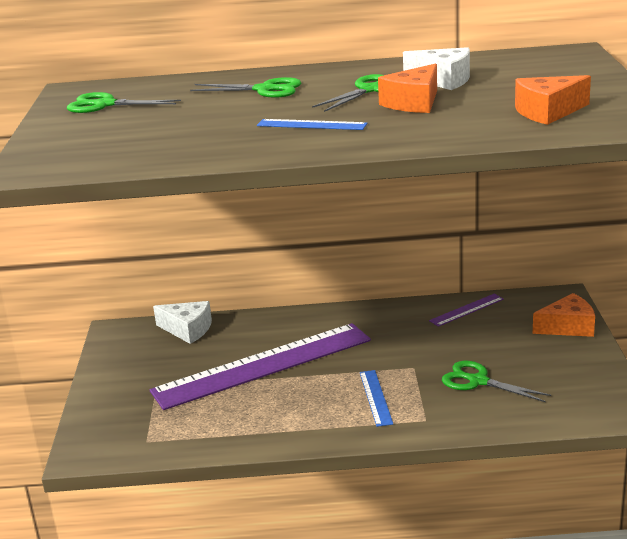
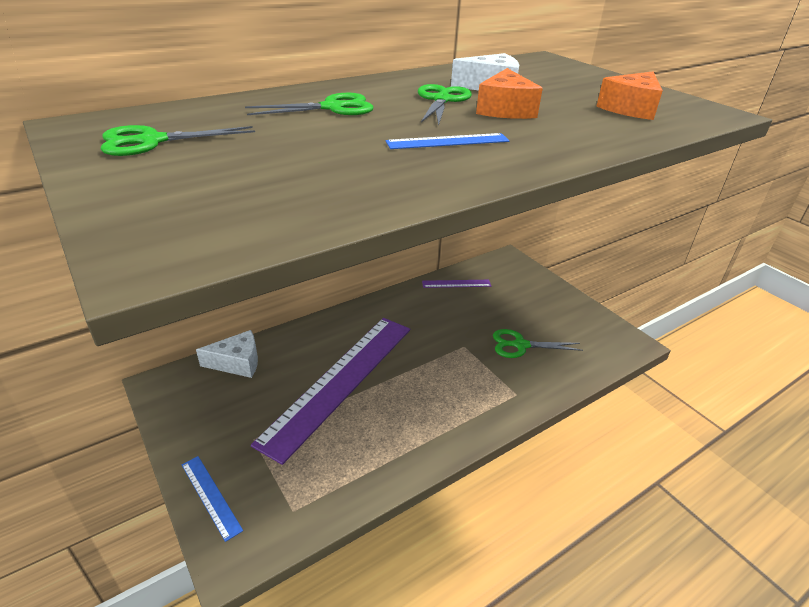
camera: 35 degrees left, 10 degrees up
blue ruler [360,370,393,427] -> blue ruler moved to [182,456,243,542]
purple ruler [429,294,504,327] -> purple ruler turned 60 degrees clockwise [422,280,491,288]
orange cheese [533,293,595,337] -> none

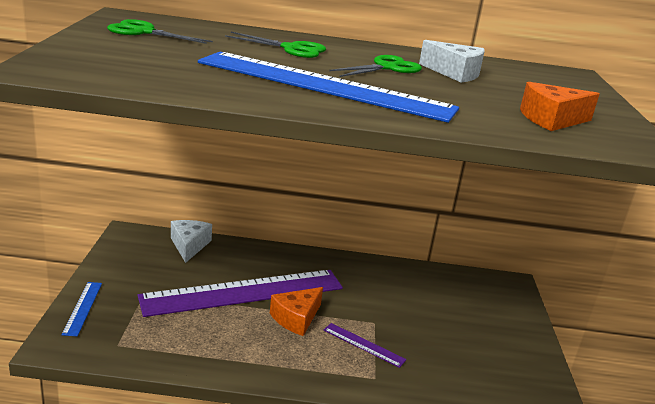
camera: 35 degrees right, 10 degrees down
white cheese [196,330,258,378] -> white cheese turned 120 degrees counterclockwise [171,220,212,263]
blue ruler [385,133,510,149] -> blue ruler [198,51,459,123], size x2.49
purple ruler [422,280,491,288] -> purple ruler moved to [324,323,407,368]
orange cheese [476,68,543,119] -> orange cheese moved to [270,287,323,336]
green scissors [493,329,583,358] -> none

